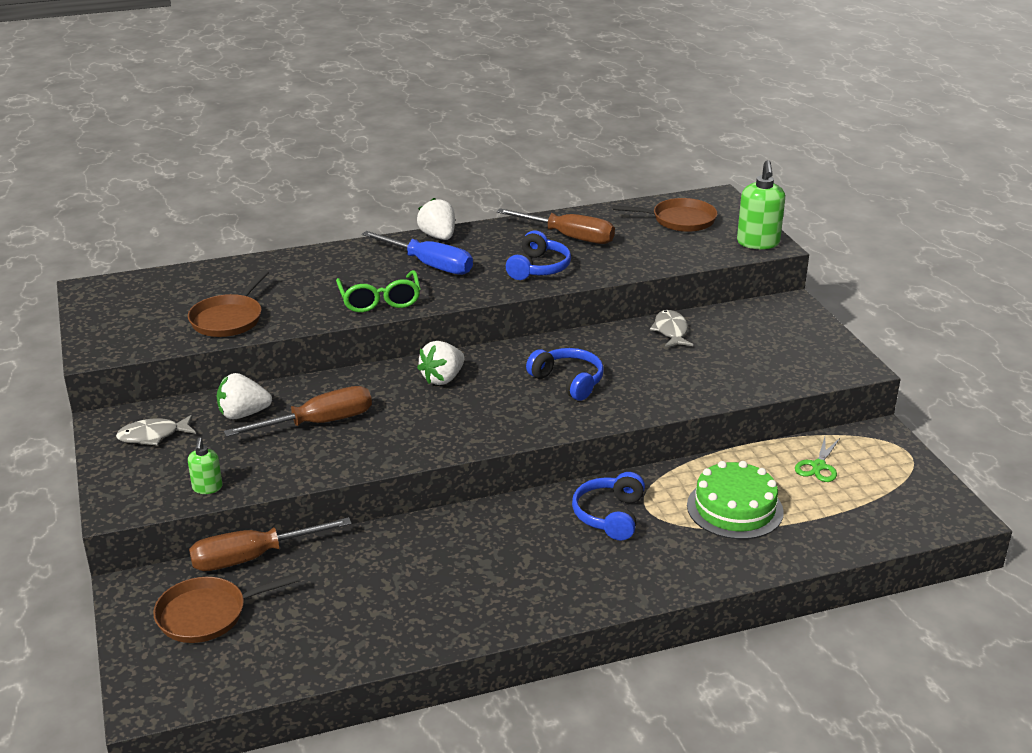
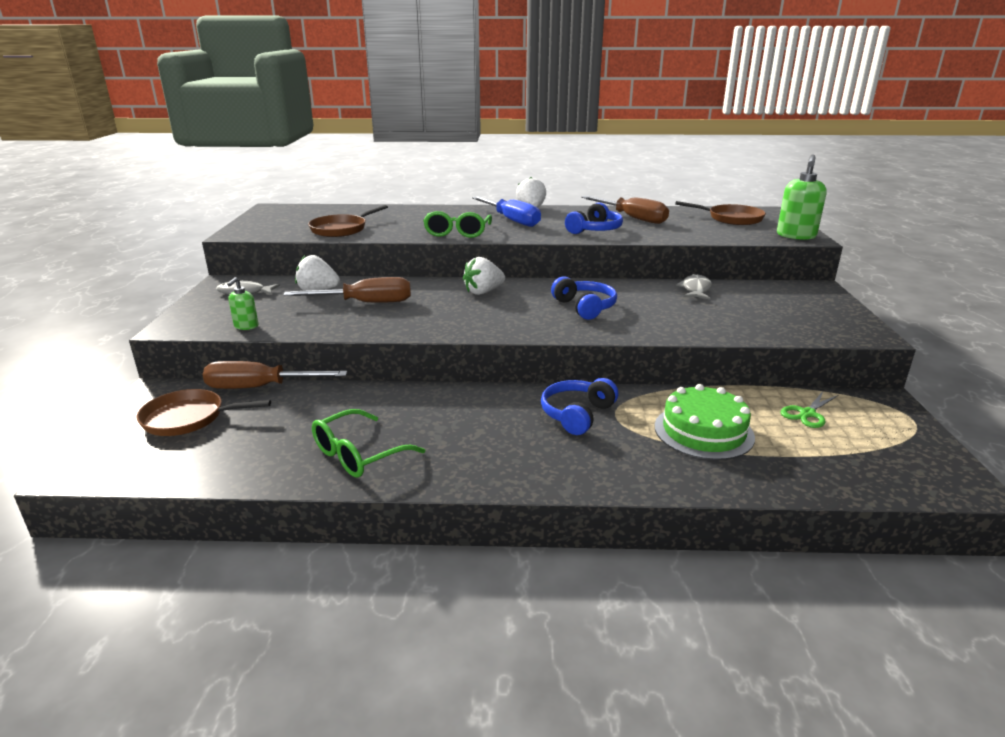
camera: 20 degrees right, 5 degrees down
none -> green glasses [312,409,425,478]

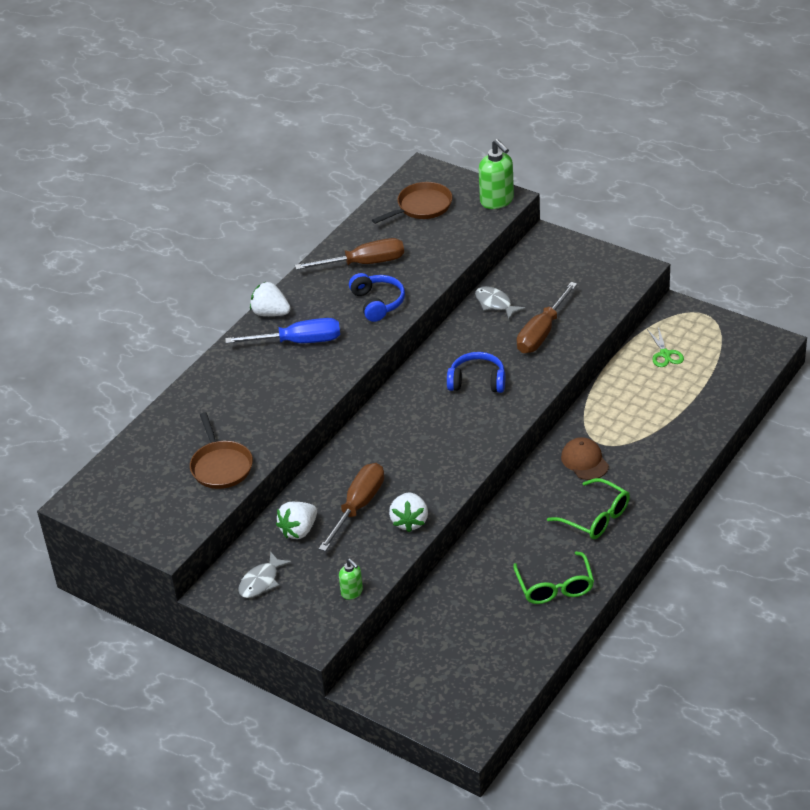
camera: 55 degrees left, 15 degrees up
brown pan [137,389,271,436] -> none
brown screwdriver [203,361,348,389] -> brown screwdriver moved to [517,282,577,353]
green glasses [423,211,492,238] -> green glasses moved to [547,478,630,539]
white strawberry [463,257,505,295] -> white strawberry moved to [389,493,428,532]
blue headphones [541,378,618,435] -> brown cap [561,437,609,480]
green cake [655,384,755,460] -> none

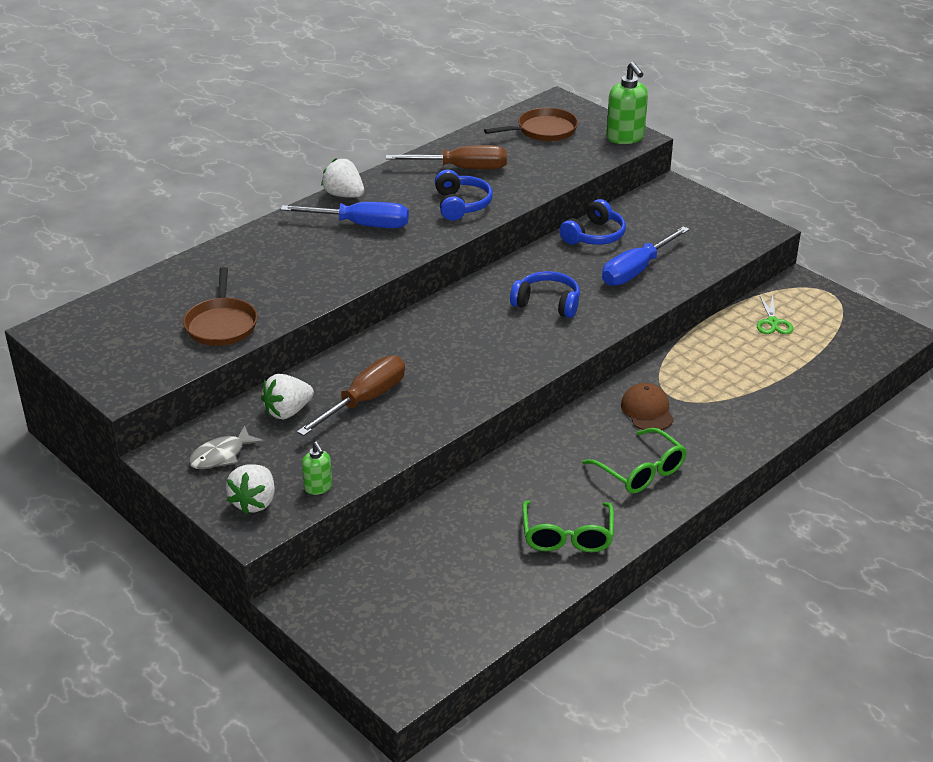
camera: 10 degrees right, 5 degrees down
white strawberry [389,493,428,532] -> white strawberry moved to [226,464,275,514]
grey fish [475,286,525,319] -> blue headphones [559,199,626,245]
brown screwdriver [517,282,577,353] -> blue screwdriver [602,226,689,286]

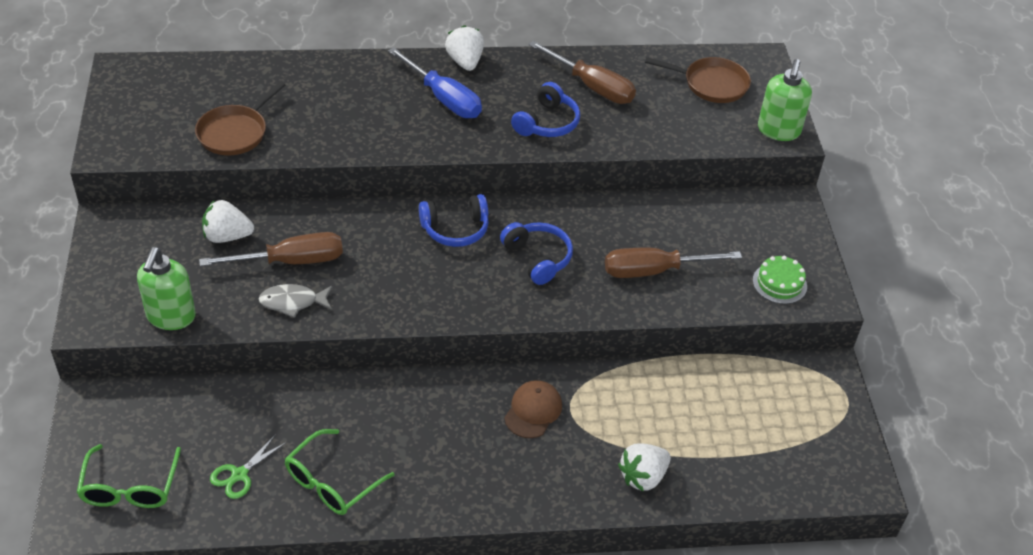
camera: 35 degrees right, 10 degrees up
grey fish [189,425,263,469] -> grey fish moved to [259,284,332,318]
white strawberry [226,464,275,514] -> white strawberry moved to [618,444,671,492]
green soap dispenser [302,441,332,495] -> green soap dispenser [137,247,196,330], size x1.81
blue headphones [559,199,626,245] -> blue headphones moved to [419,194,489,247]
green glasses [582,428,687,494] -> green glasses moved to [77,444,181,508]
blue screwdriver [602,226,689,286] -> brown screwdriver [605,248,742,278]
green scissors [757,295,793,334] -> green scissors moved to [210,434,287,499]
none -> green cake [753,256,807,304]

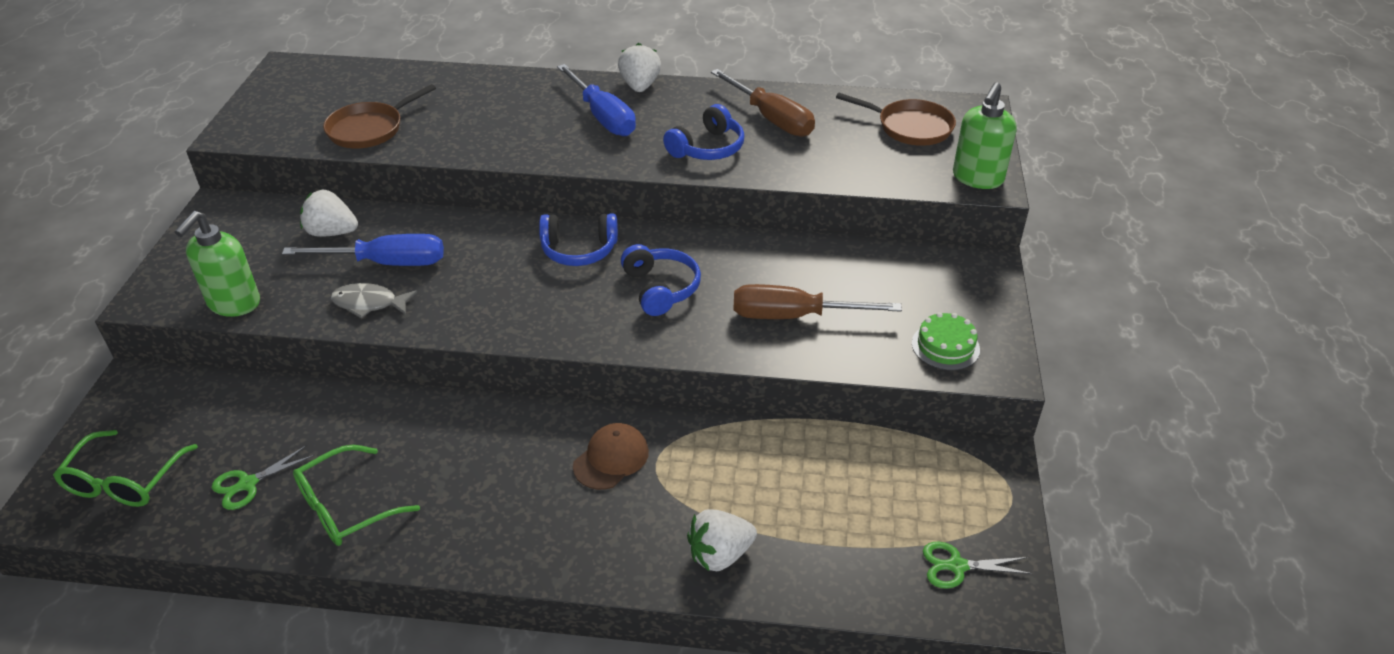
camera: 15 degrees right, 5 degrees down
brown screwdriver [199,232,343,266] -> blue screwdriver [282,234,444,266]
none -> green scissors [923,542,1033,589]

